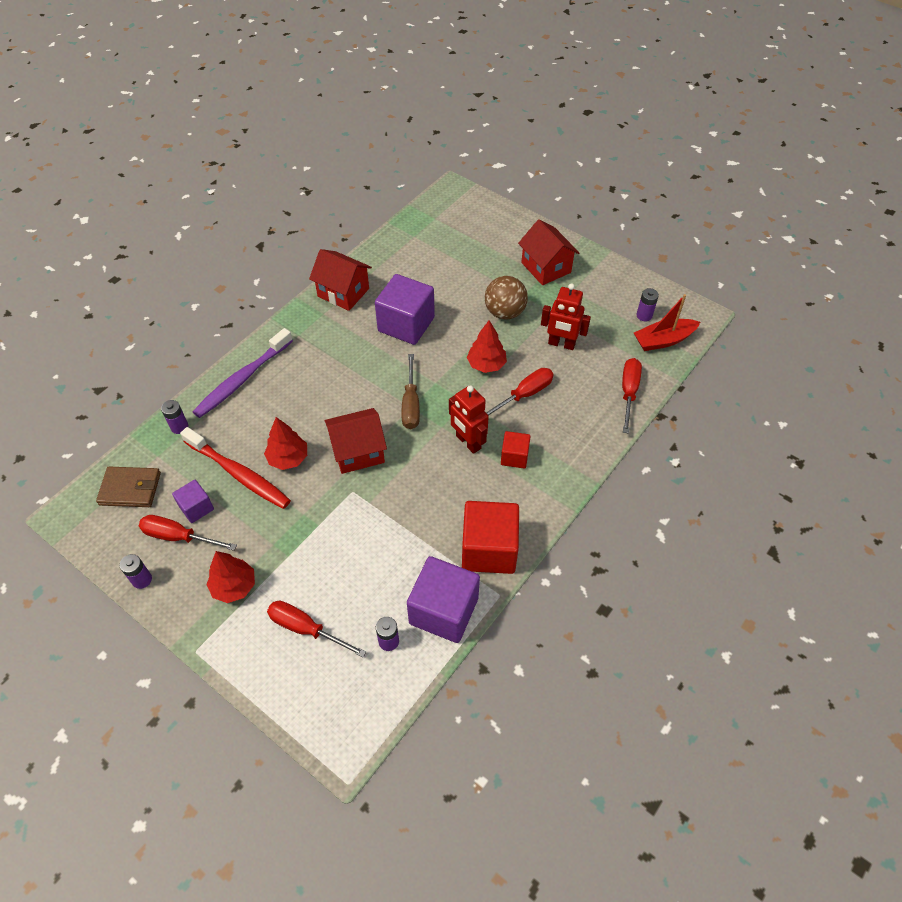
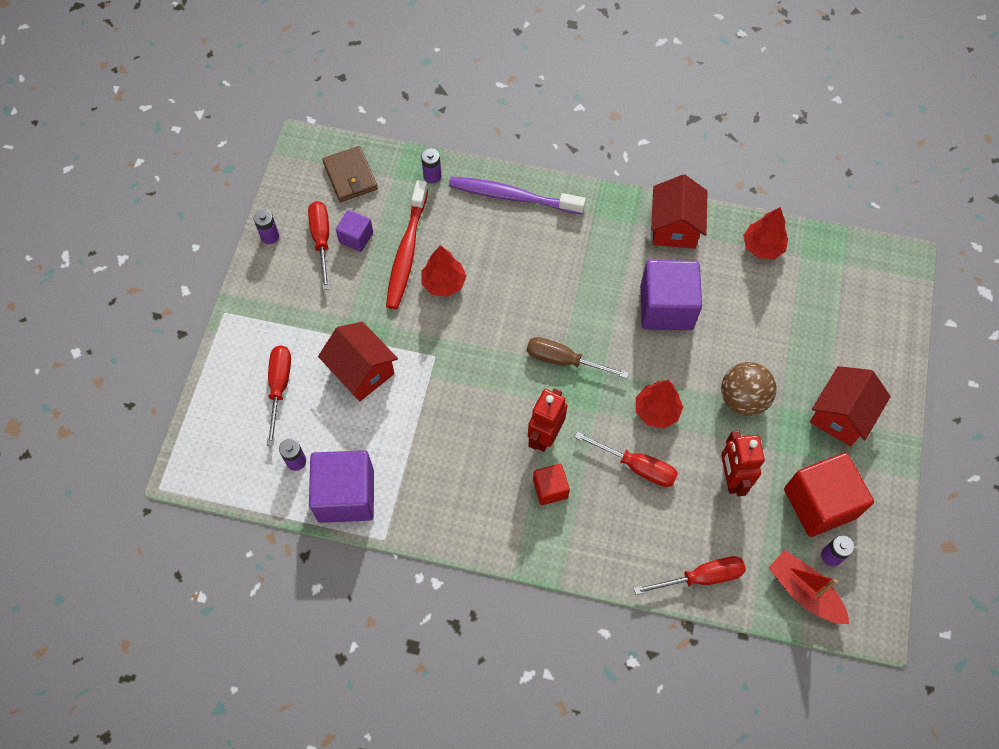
camera: 65 degrees right, 10 degrees up
red tree [206,551,255,603] -> red tree moved to [743,207,788,259]
red house [325,408,387,474] -> red house moved to [318,322,398,401]
brown screwdriver [401,354,420,429] -> brown screwdriver turned 45 degrees clockwise [527,337,629,378]
red cube [462,501,519,574] -> red cube moved to [784,453,874,537]

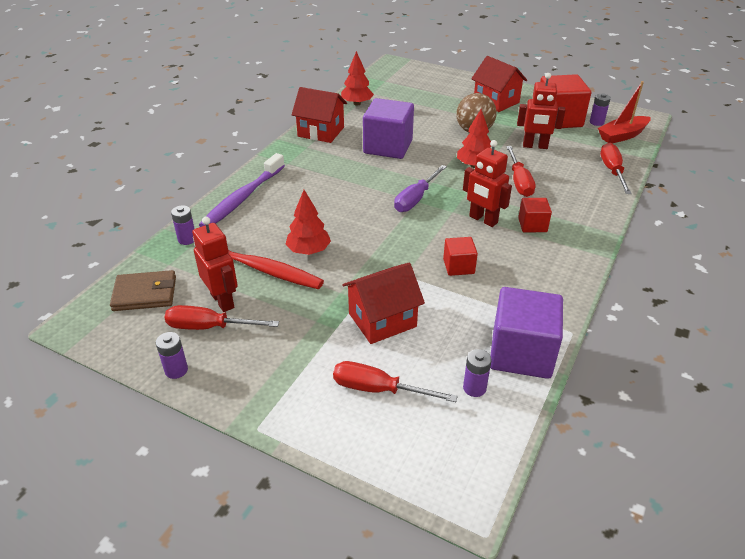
camera: 75 degrees left, 25 degrees down
purple cube [336,210,373,252] -> red robot [192,217,238,312]
brown screwdriver [527,337,629,378] -> purple screwdriver [394,165,447,212]
red screwdriver [575,432,678,487] -> red screwdriver turned 135 degrees clockwise [506,146,536,197]
none -> red cube [443,237,478,276]

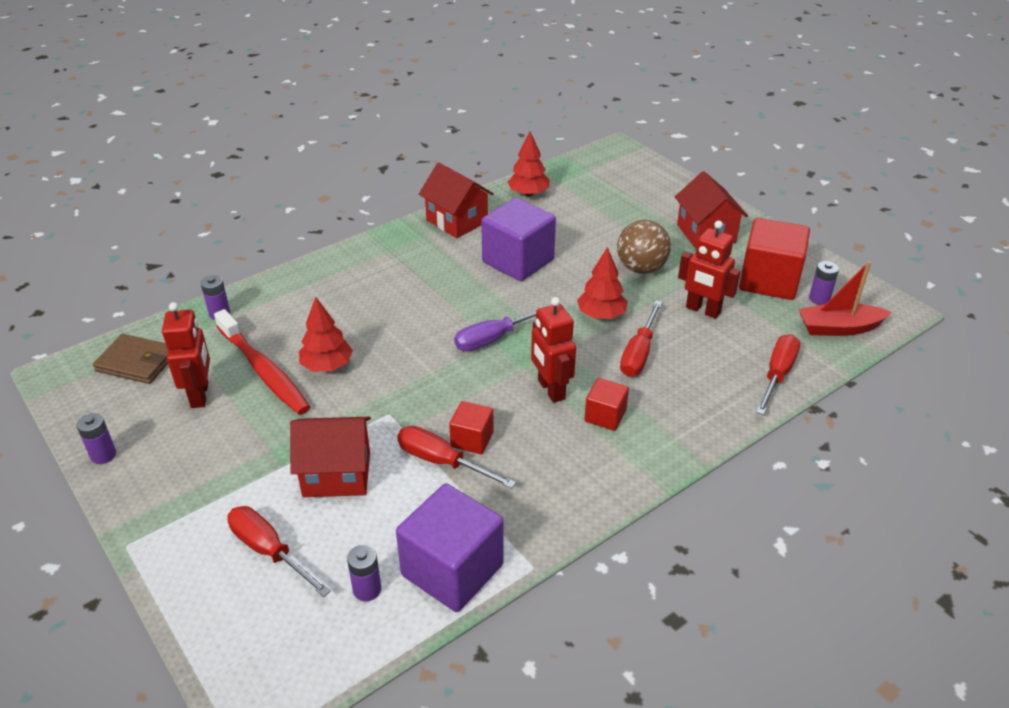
camera: 25 degrees right, 0 degrees up
red screwdriver [164,305,279,330] -> red screwdriver moved to [397,426,516,488]
purple toothbrush [199,153,285,227] -> none

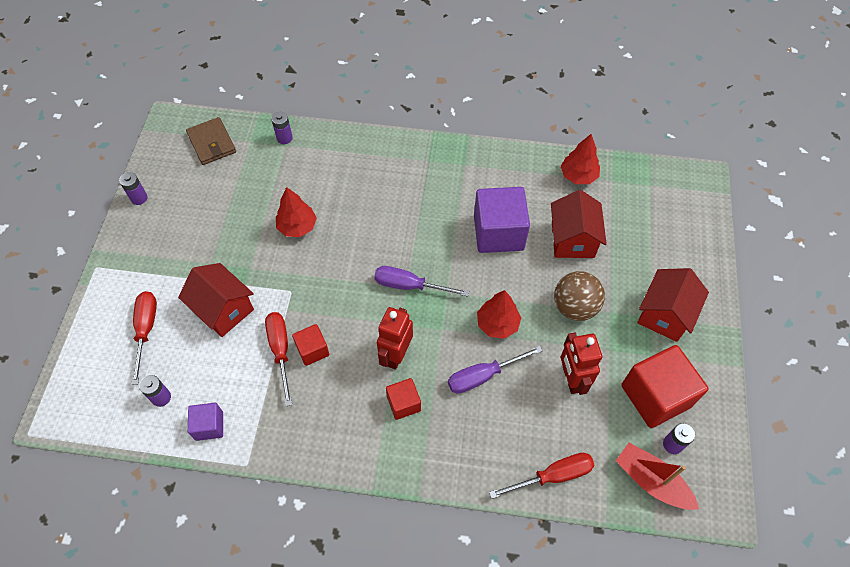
camera: 45 degrees right, 20 degrees up
red robot [162,302,210,408] -> none
red toothbrush [214,309,310,415] -> none
purple cube [396,484,504,612] -> purple cube [188,403,223,441], size x0.52
red house [419,162,494,238] -> red house moved to [551,190,607,258]
red screwdriver [620,301,662,377] -> purple screwdriver [448,346,543,394]

